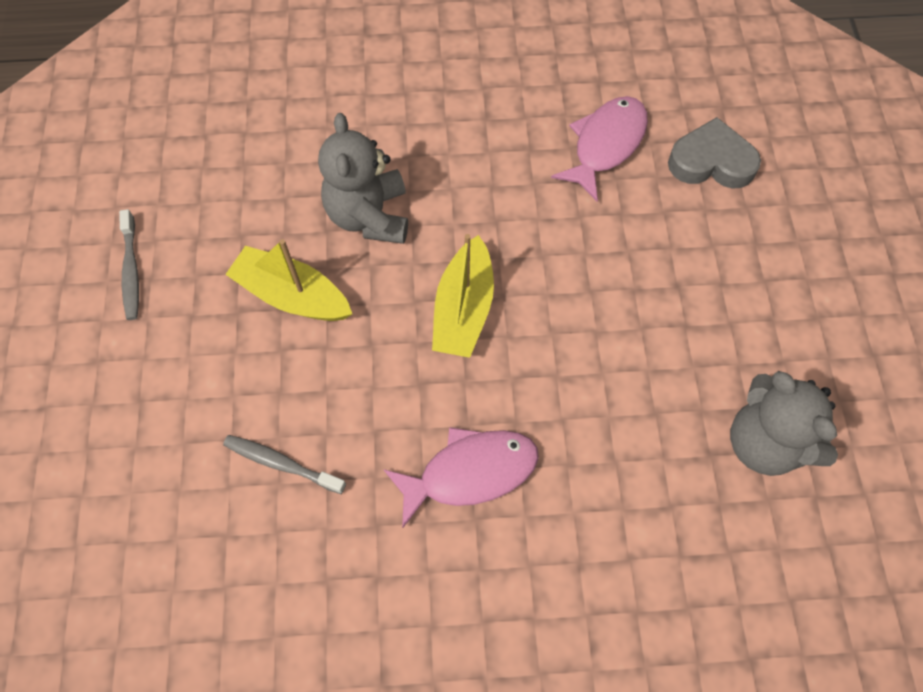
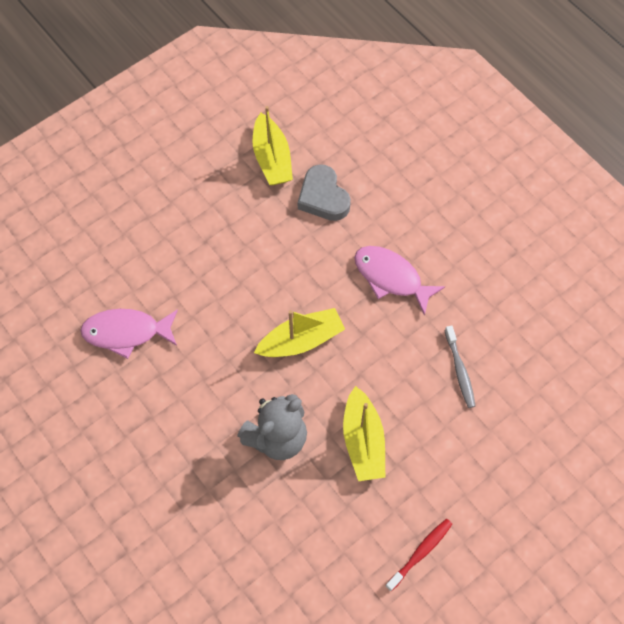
camera: 125 degrees left, 0 degrees up
grey toothbrush [119,209,139,320] -> red toothbrush [385,519,452,591]
grey heart [668,117,761,189] -> grey heart moved to [298,164,351,221]
grey teddy bear [730,371,838,476] -> yellow boat [253,106,293,185]

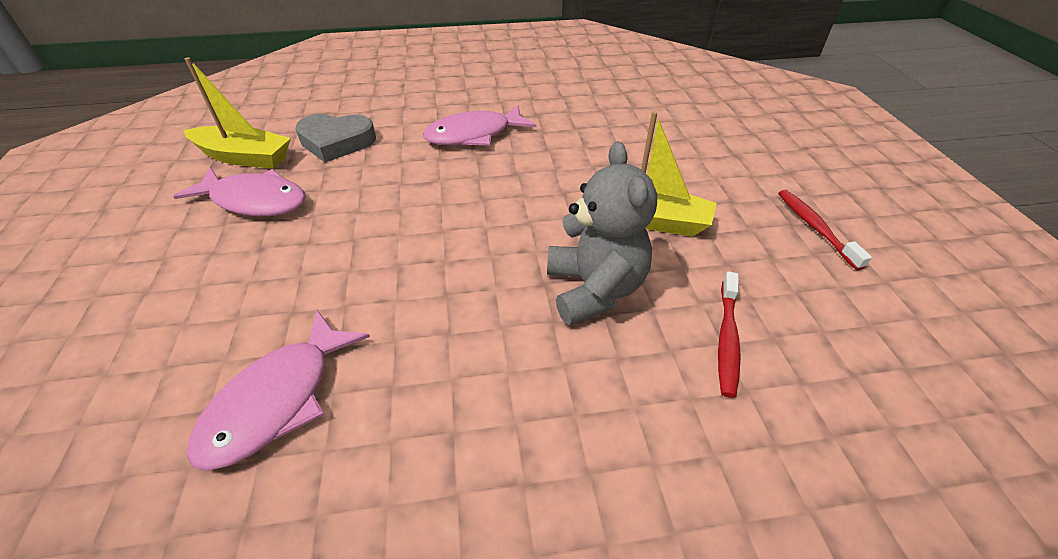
camera: 60 degrees left, 20 degrees down
yellow boat [254,308,345,357] -> none
grey toothbrush [444,326,476,408] -> none
none -> pink fish [173,167,306,216]
none -> red toothbrush [718,271,741,398]

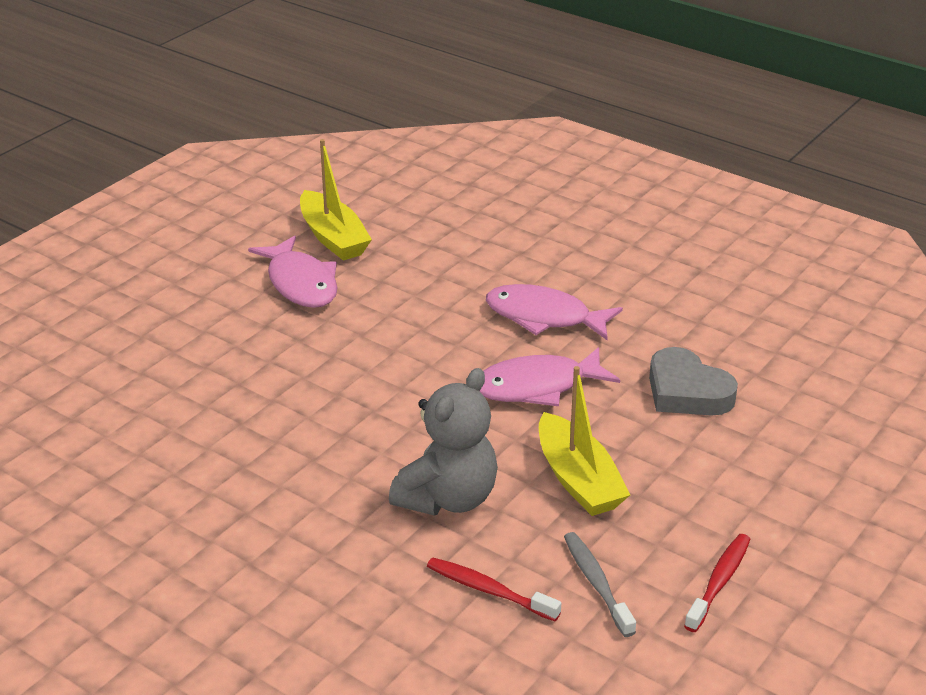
camera: 45 degrees right, 10 degrees down
pink fish [187,310,370,471] -> pink fish moved to [480,347,620,406]
grey heart [295,114,376,163] -> grey heart moved to [649,347,738,416]
red toothbrush [718,271,741,398] -> red toothbrush turned 60 degrees clockwise [427,558,561,621]
none -> grey toothbrush [564,532,636,637]

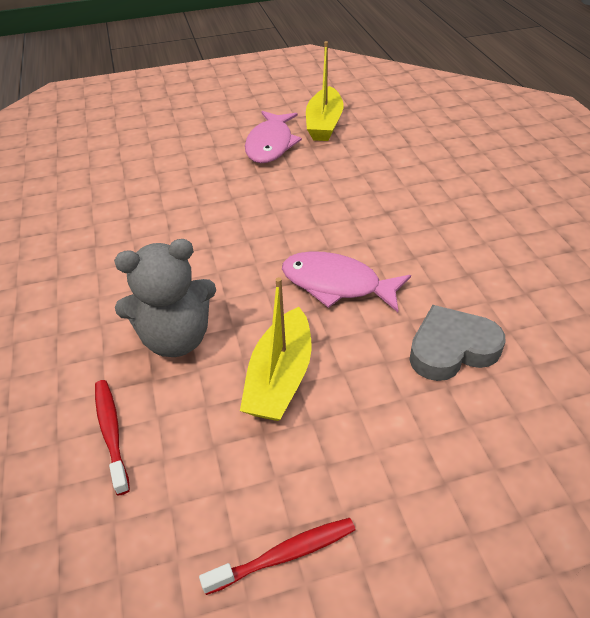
camera: 40 degrees right, 10 degrees up
pink fish [486,284,623,340] -> none
grey toothbrush [564,532,636,637] -> none
grey heart [649,347,738,416] -> grey heart turned 75 degrees clockwise [409,305,505,381]

